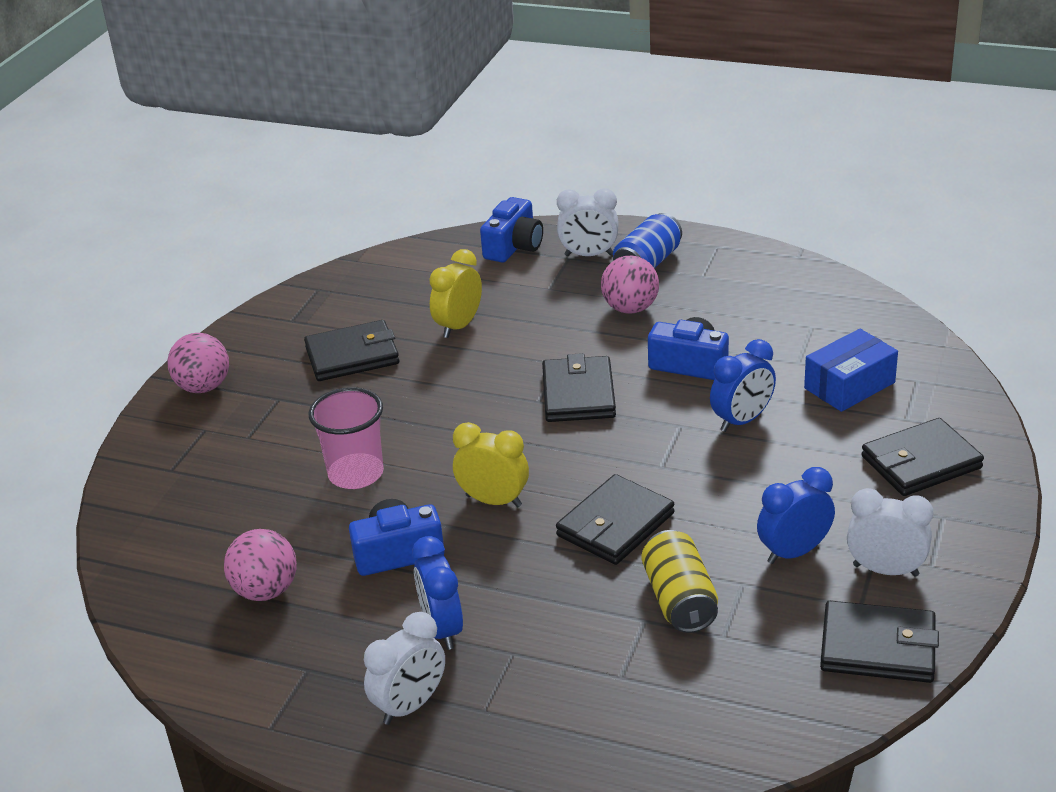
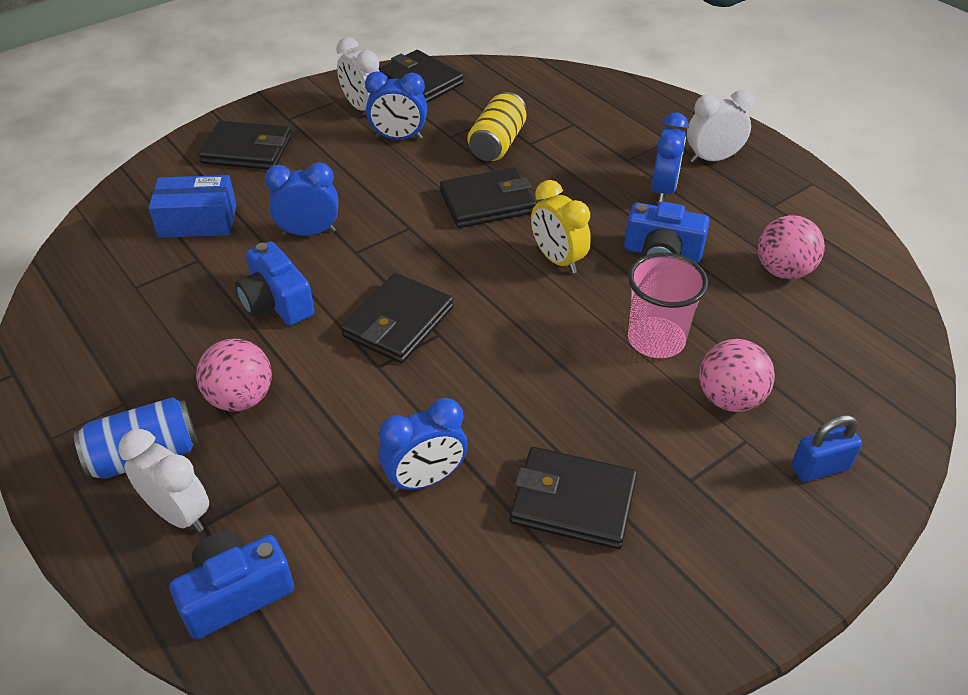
camera: 150 degrees left, 10 degrees up
pink ball [167,333,229,393] -> pink ball moved to [699,339,775,412]
yellow clock [429,249,482,338] -> blue clock [379,398,468,492]
none -> blue padlock [791,415,862,482]

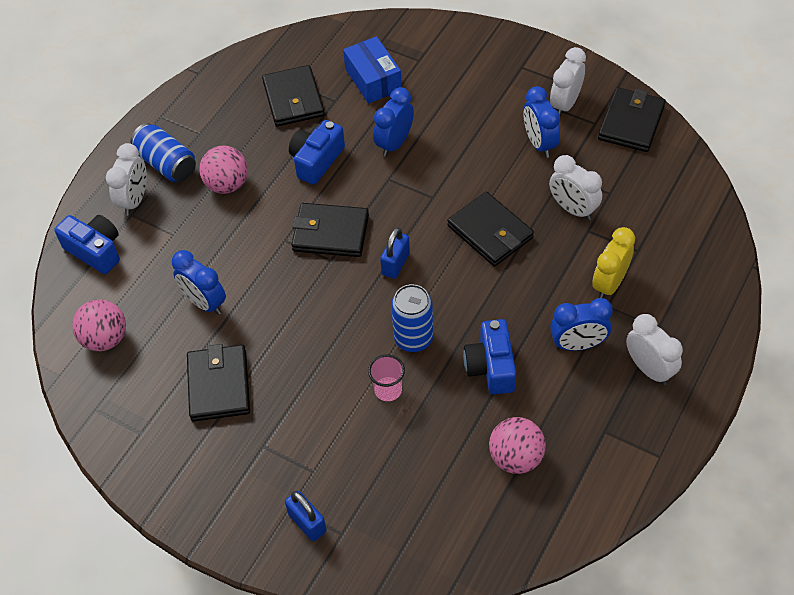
camera: 70 degrees right, 10 degrees up
black wallet [198,121,292,170] -> black wallet moved to [262,65,325,126]
blue clock [265,162,338,236] -> blue clock turned 120 degrees counterclockwise [373,87,414,157]
yellow can [468,92,527,161] -> white clock [549,155,602,220]
yellow clock [531,180,591,274] -> yellow clock moved to [592,227,635,298]
pink cup [628,252,708,358] -> pink cup [368,354,405,401], size x0.60
pink ball [699,339,775,412] -> pink ball moved to [72,299,126,351]
none -> blue padlock [380,227,410,279]
none -> blue can [391,284,433,352]

